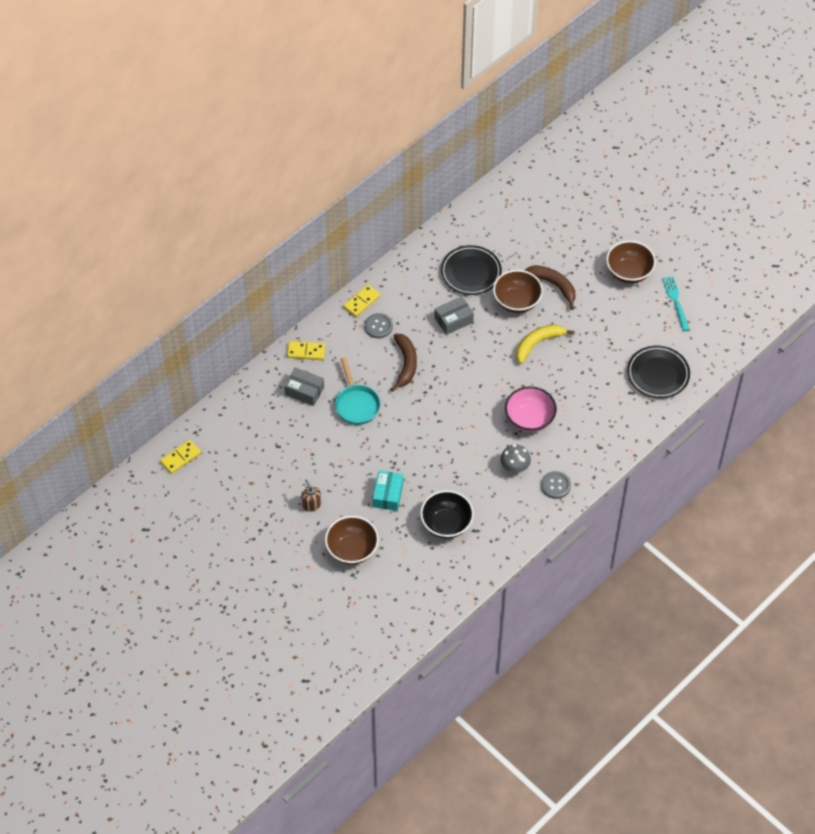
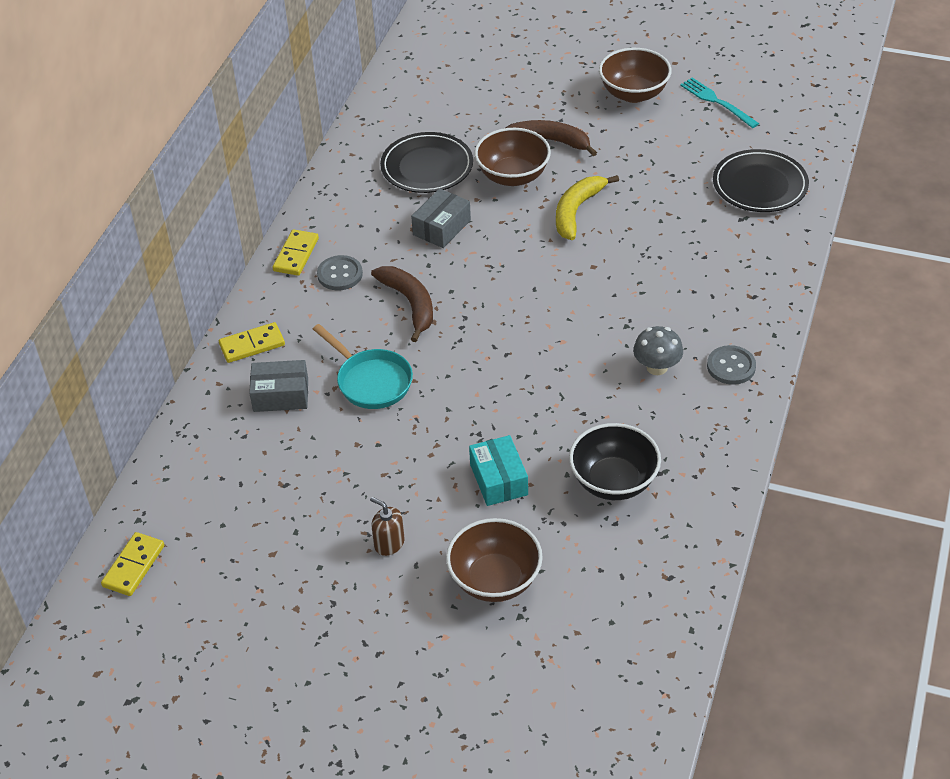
camera: 25 degrees left, 10 degrees down
pink bowl [505,386,557,432] -> none

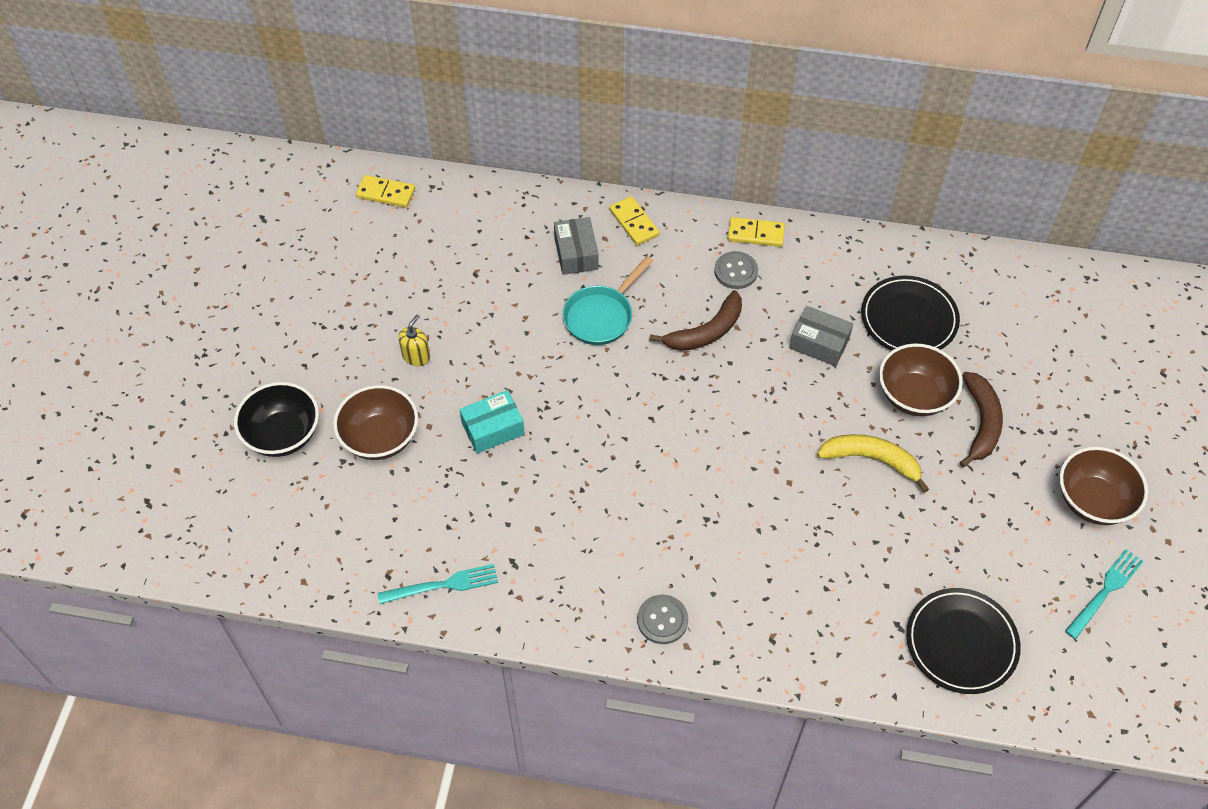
camera: 80 degrees right, 10 degrees up
brown soap dispenser [370,497,405,556] -> yellow soap dispenser [398,314,430,366]
black bowl [569,423,661,500] -> black bowl moved to [234,382,319,457]
grey mushroom [633,326,683,375] -> none
none -> turquoise fork [378,564,498,604]

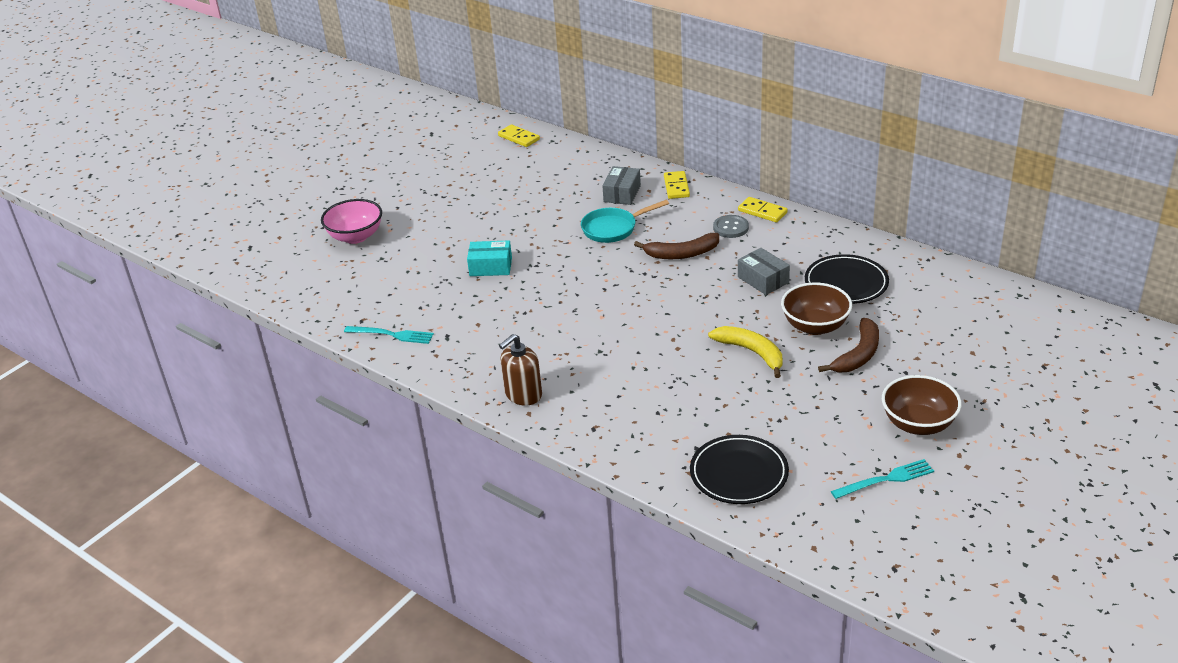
camera: 30 degrees right, 20 degrees down
black bowl [234,382,319,457] -> pink bowl [321,199,382,244]
brown bowl [333,385,418,460] -> none
yellow soap dispenser [398,314,430,366] -> none
grey button [637,595,688,644] -> brown soap dispenser [499,334,542,406]

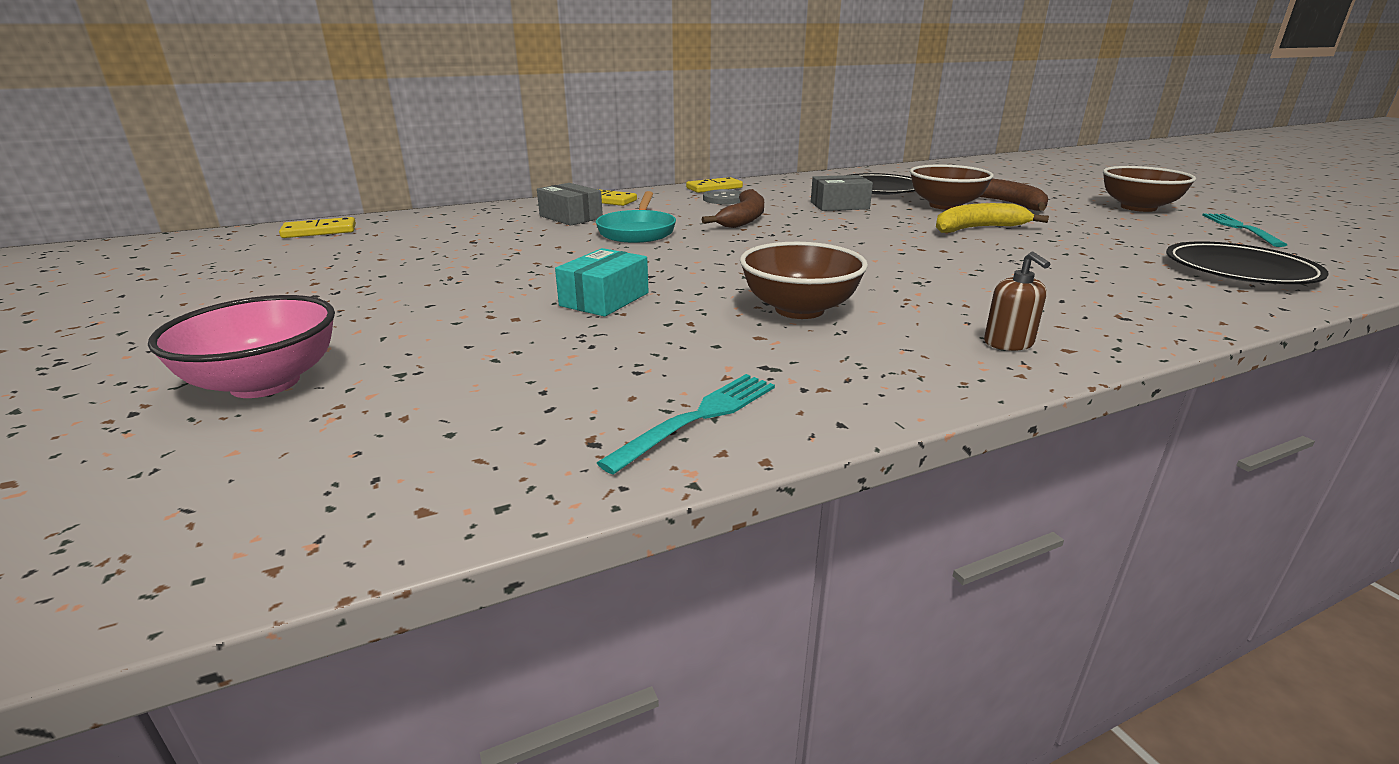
camera: 65 degrees left, 10 degrees down
brown soap dispenser [499,334,542,406] -> brown soap dispenser [984,252,1050,351], size x0.64
none -> brown bowl [740,242,868,319]

